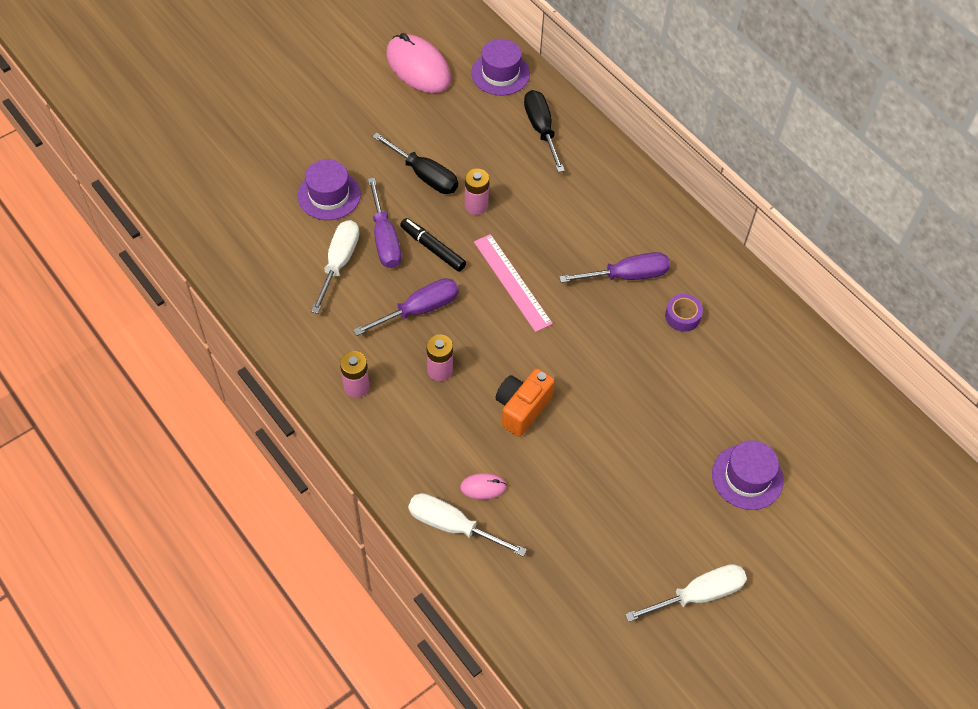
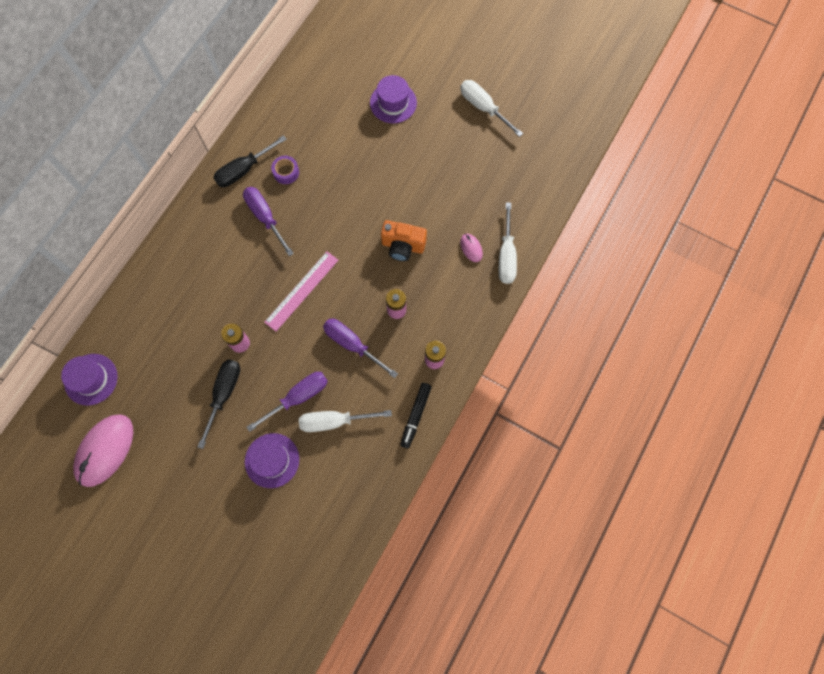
camera: 110 degrees left, 15 degrees up
black marker [400,218,466,272] -> black marker moved to [400,383,432,449]
black screwdriver [524,90,565,172] -> black screwdriver moved to [213,135,287,187]

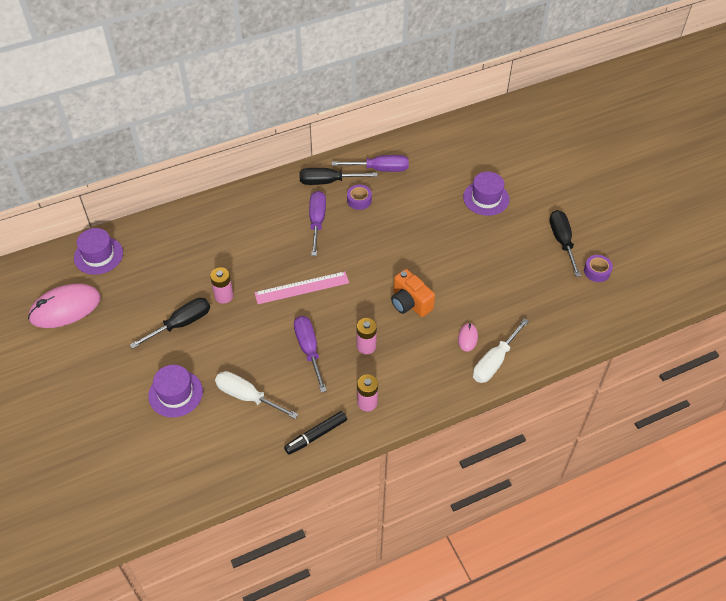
camera: 35 degrees right, 20 degrees down
purple screwdriver [246,372,328,432] -> purple screwdriver moved to [332,155,409,172]
white screwdriver [460,80,523,137] -> black screwdriver [550,210,581,277]
none -> purple tape [584,255,613,282]

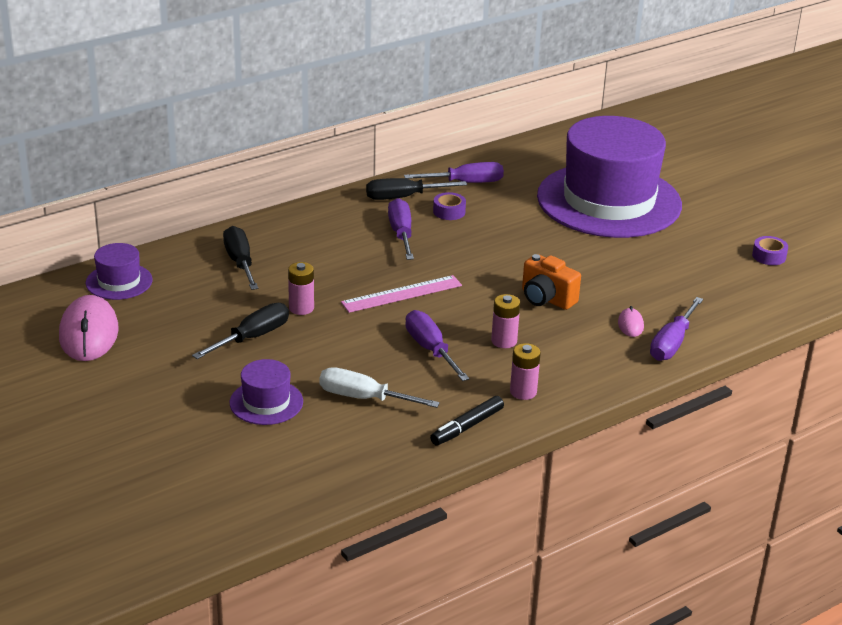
camera: 10 degrees left, 20 degrees down
pink mouse [28,284,101,328] -> pink mouse turned 60 degrees counterclockwise [59,295,119,361]
purple hat [463,172,509,216] -> purple hat [537,116,682,238], size x2.43
white screwdriver [473,318,529,383] -> purple screwdriver [650,297,703,361]
black screwdriver [550,210,581,277] -> black screwdriver moved to [223,226,258,290]

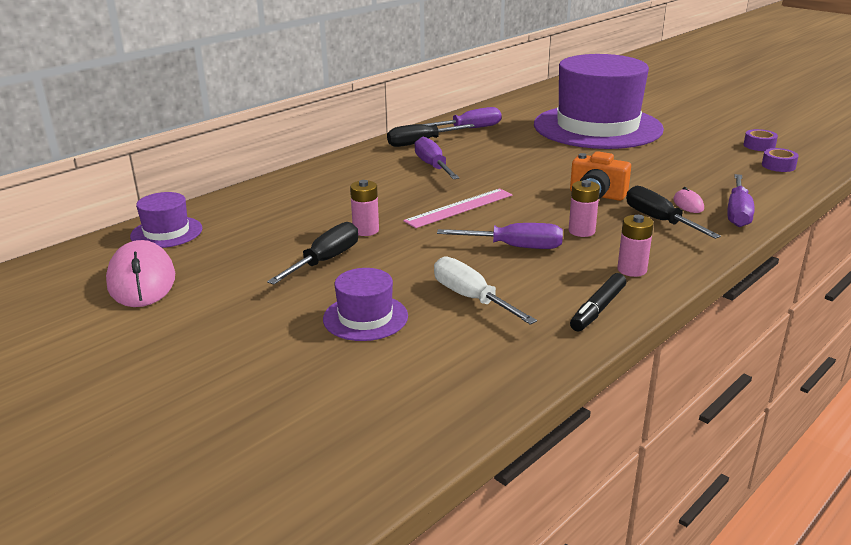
camera: 10 degrees left, 5 degrees down
black screwdriver [223,226,258,290] -> black screwdriver moved to [626,186,721,239]
white screwdriver [319,367,440,408] -> white screwdriver turned 45 degrees clockwise [434,256,537,325]
purple screwdriver [405,310,470,381] -> purple screwdriver turned 135 degrees clockwise [437,223,563,249]
purple tape [433,192,466,220] -> purple tape moved to [762,148,799,172]

